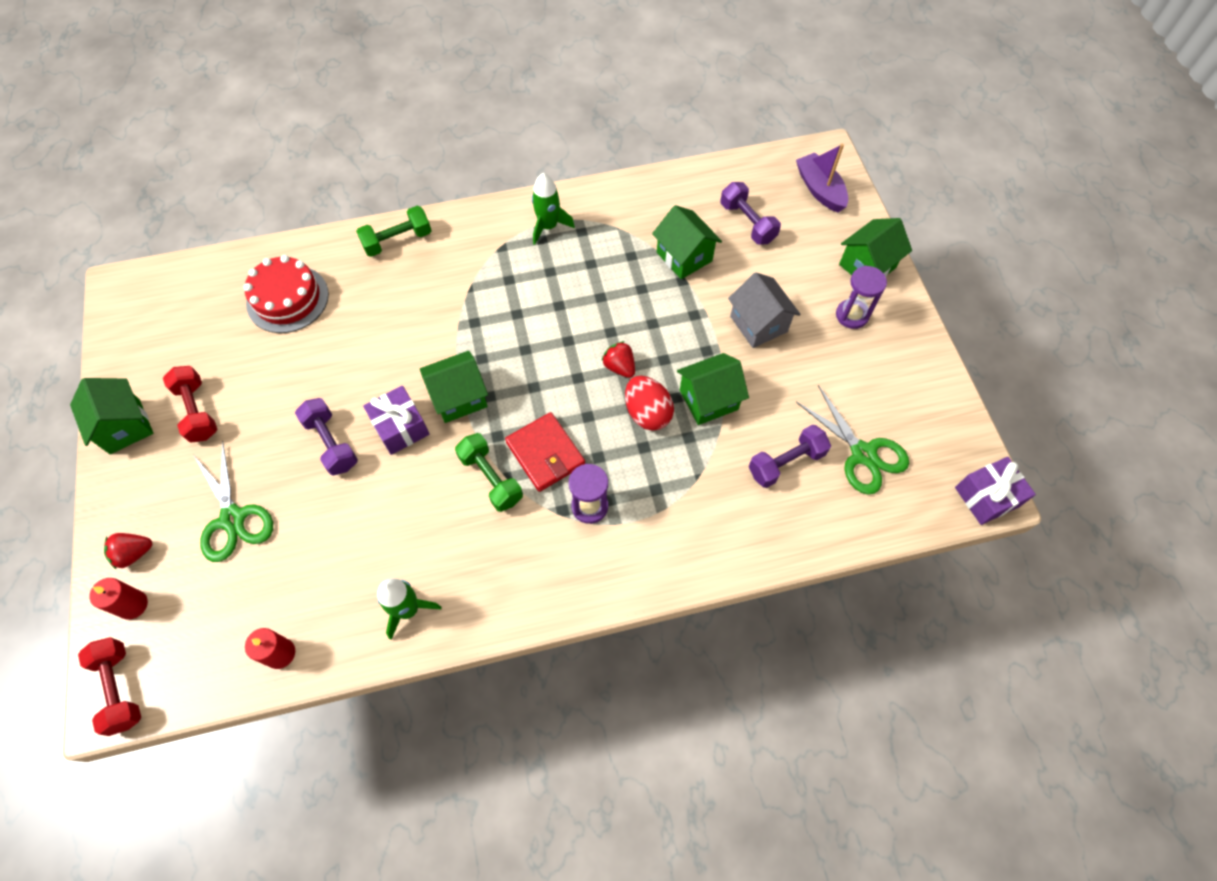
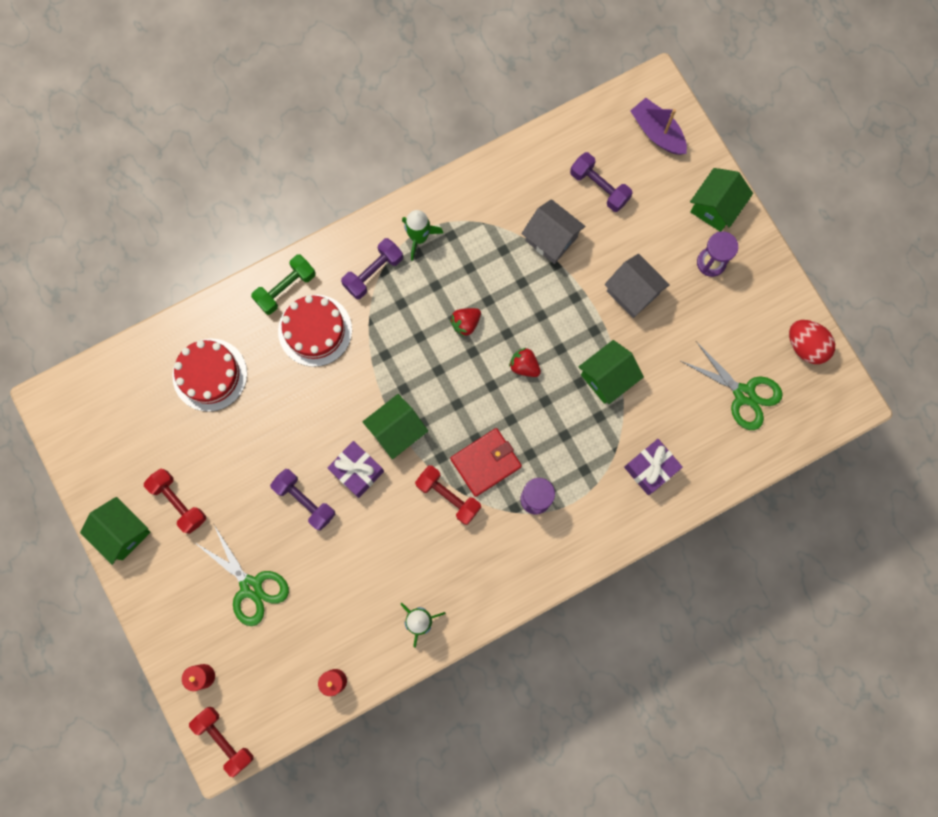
camera: 15 degrees left, 15 degrees up
red strawberry [104,533,152,570] -> red strawberry moved to [450,308,481,337]
green dumbbell [455,433,523,512] -> red dumbbell [415,465,481,525]
red wallet [505,412,585,492] -> red wallet turned 75 degrees counterclockwise [450,428,522,497]
red egg [625,376,674,431] -> red egg moved to [789,320,835,364]
green house [652,205,722,279] -> grey house [521,199,585,264]
purple dumbbell [749,425,831,488] -> purple dumbbell moved to [341,238,403,299]
purple gift [955,457,1036,525] -> purple gift moved to [624,439,683,495]
none -> red cake [278,295,352,367]

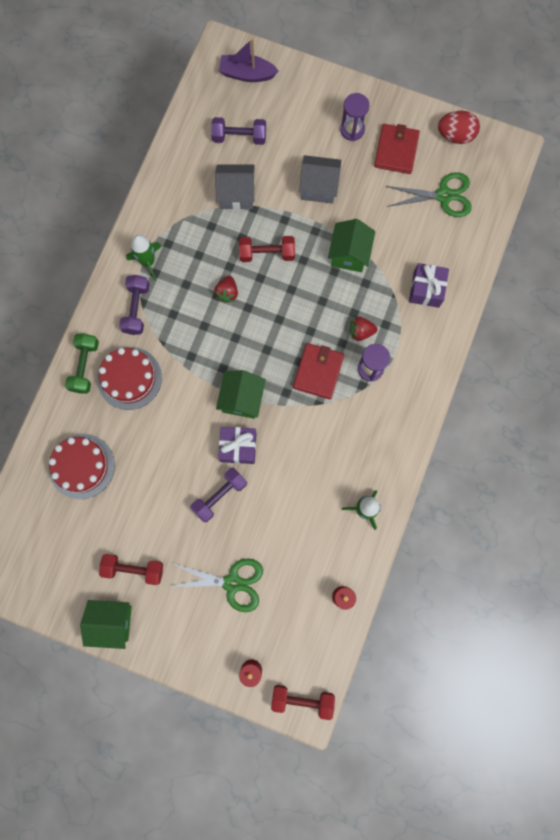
camera: 40 degrees left, 0 degrees up
purple dumbbell [270,469,335,530] -> purple dumbbell turned 45 degrees counterclockwise [190,467,247,522]
red dumbbell [415,465,481,525] -> red dumbbell moved to [239,236,295,262]
red strawberry [509,348,541,377] -> red strawberry moved to [350,317,378,341]
green house [690,168,753,232] -> none
none -> red wallet [374,124,420,174]

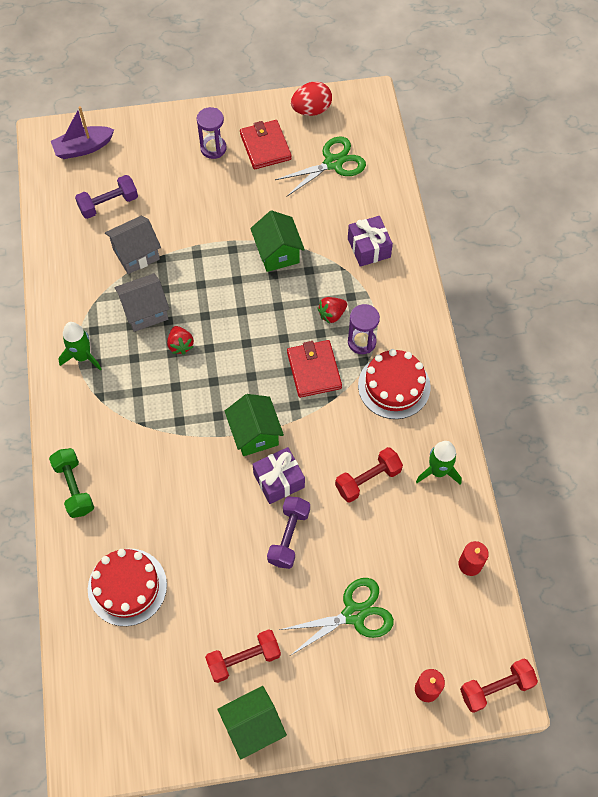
camera: 30 degrees left, 15 degrees down
red cake [97,347,162,410] -> red cake moved to [358,349,431,419]
purple dumbbell [119,275,149,335] -> none
red dumbbell [239,236,295,262] -> red dumbbell moved to [335,447,403,503]
grey house [299,155,341,204] -> grey house moved to [115,273,169,332]

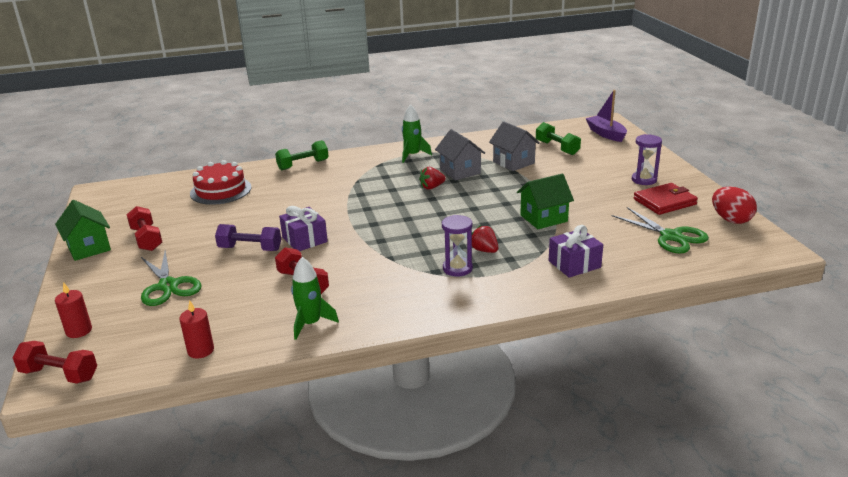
camera: 85 degrees right, 35 degrees down
purple dumbbell [75,175,138,219] -> green dumbbell [536,122,581,155]
green house [225,394,284,456] -> none
red wallet [287,340,342,398] -> none
red cake [358,349,431,419] -> none
red dumbbell [460,659,538,713] -> red dumbbell turned 45 degrees counterclockwise [12,341,97,384]

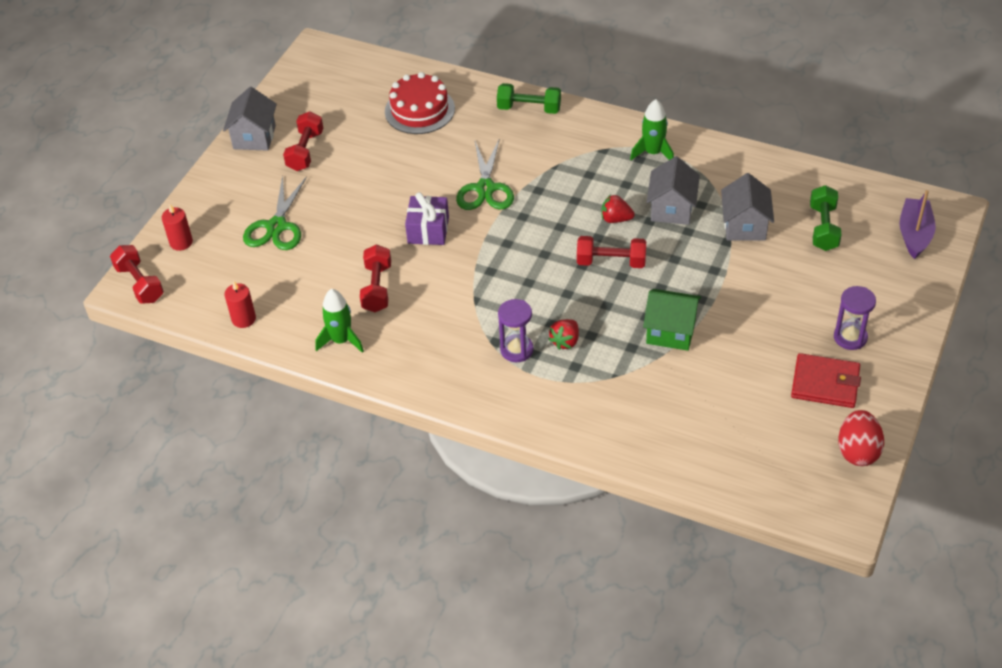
camera: 40 degrees right, 20 degrees up
green house [55,200,111,261] -> grey house [223,87,277,151]
purple dumbbell [215,224,281,251] -> none
red strawberry [472,225,499,253] -> red strawberry turned 150 degrees counterclockwise [548,319,579,350]
purple gift [548,225,603,278] -> none
green scissors [611,207,709,254] -> green scissors moved to [456,138,514,210]
none -> red dumbbell [577,236,646,268]

